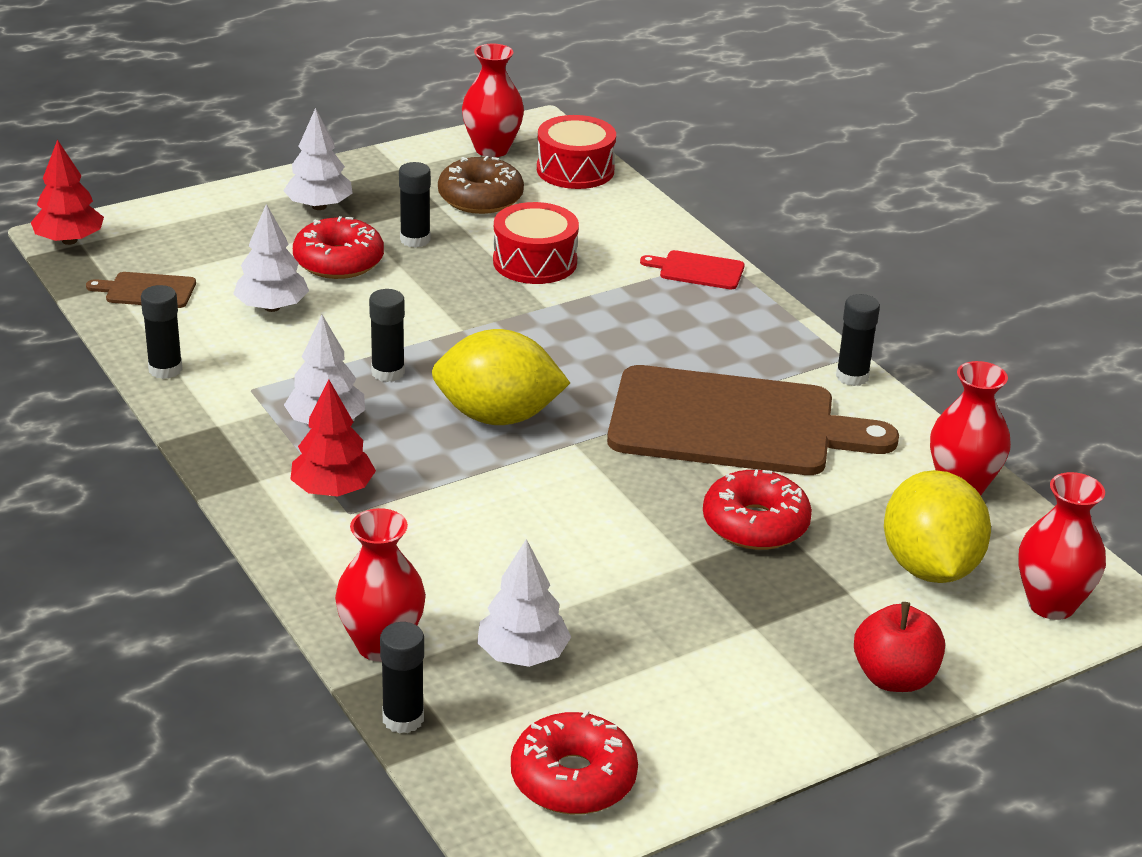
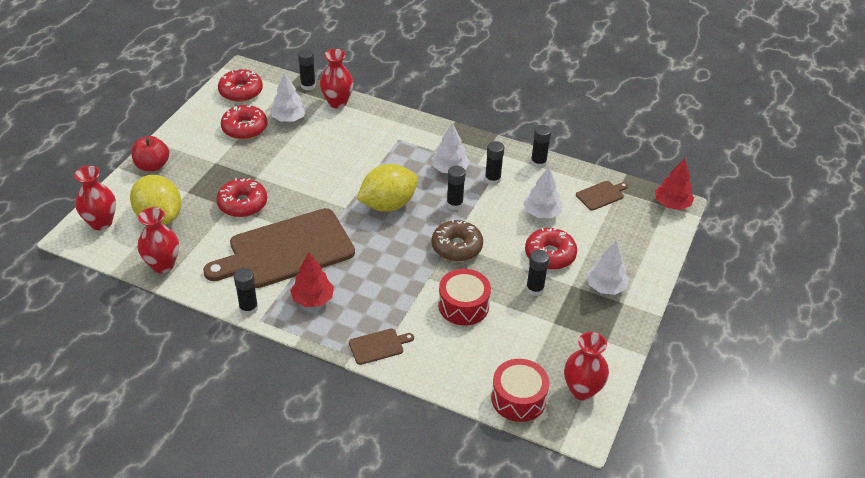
camera: 145 degrees right, 10 degrees up
red tree [290,380,376,497] -> red tree moved to [290,253,334,307]
brown donut [438,156,524,214] -> brown donut moved to [432,219,483,262]
red cutting board [640,250,744,290] -> brown cutting board [349,328,414,365]
none -> red donut [221,105,267,140]
none -> black glue stick [485,141,504,185]

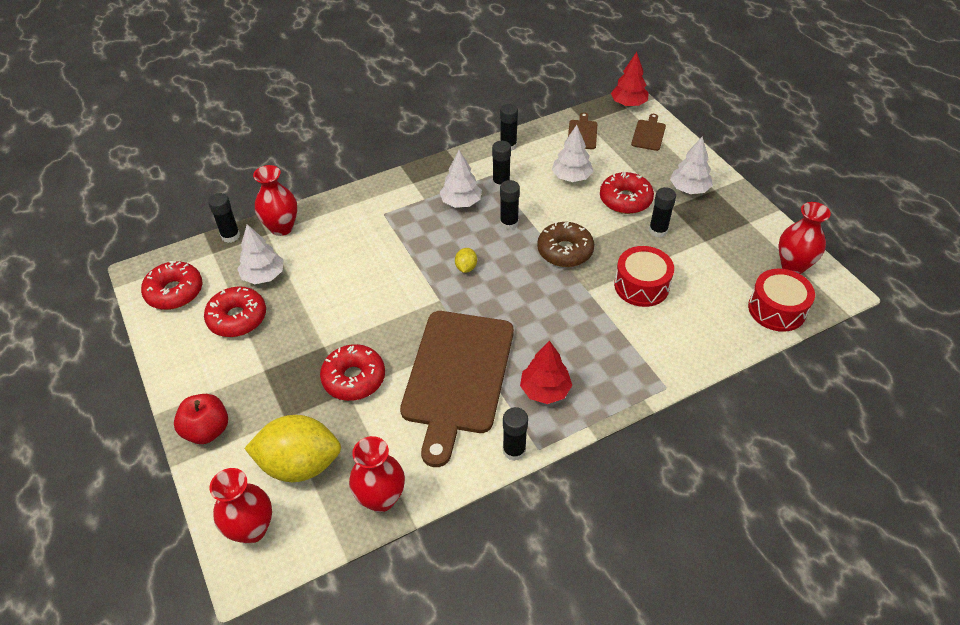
camera: 50 degrees left, 5 degrees up
brown cutting board [349,328,414,365] -> brown cutting board moved to [631,114,666,151]
yellow lemon [357,164,418,212] -> yellow lemon [455,248,477,273], size x0.42

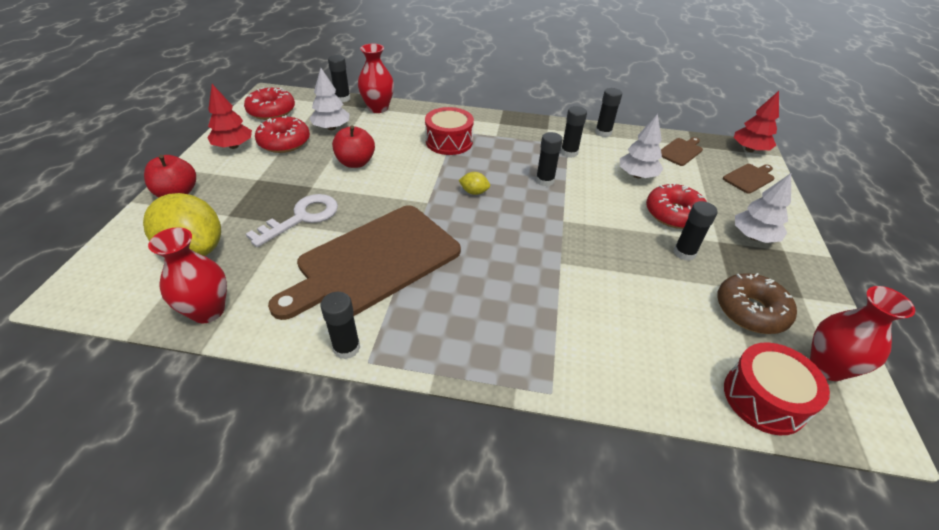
camera: 35 degrees right, 5 degrees down
red vase [209,468,272,544] -> none
red donut [320,344,385,401] -> white key [246,194,338,247]
white tree [440,150,482,208] -> none
yellow lemon [455,248,477,273] -> yellow lemon turned 60 degrees clockwise [459,172,490,195]
red tree [520,340,572,404] -> red tree moved to [207,84,252,149]
brown donut [537,222,594,267] -> brown donut moved to [717,273,797,334]
red drum [614,246,674,307] -> red drum moved to [425,107,474,155]
none -> red apple [332,125,375,168]

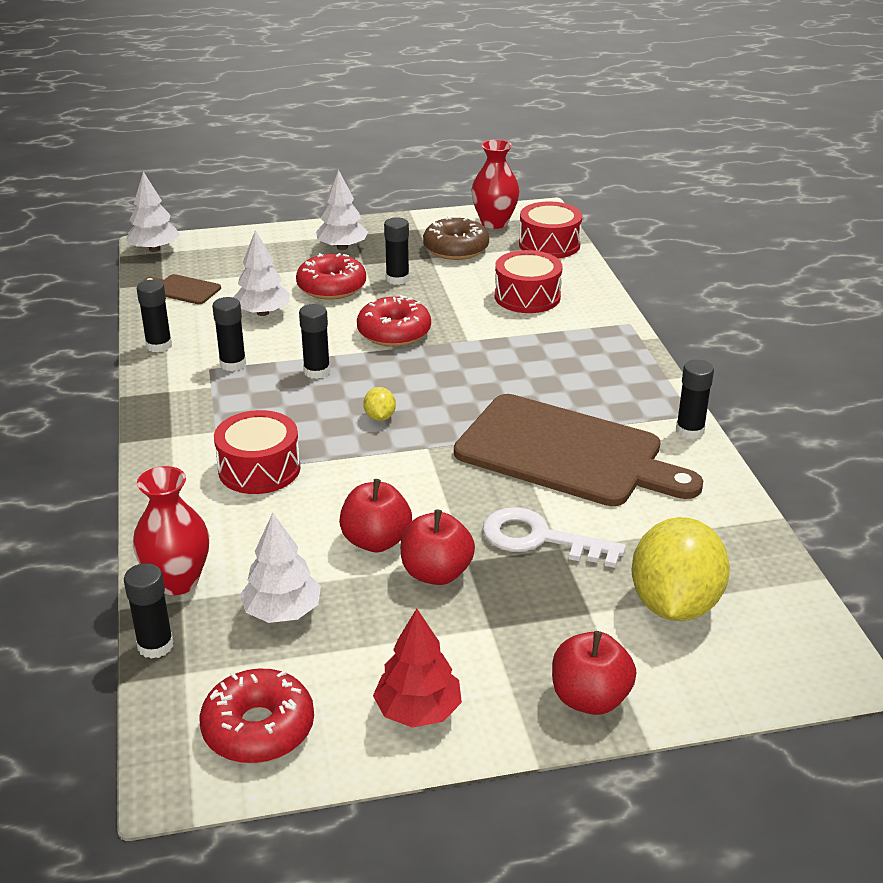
camera: 110 degrees left, 10 degrees down
red vase [148,227,227,323] -> none
red donut [255,115,310,153] -> red donut moved to [357,295,431,347]
brown cutting board [723,164,775,194] -> none
red tree [734,91,779,152] -> white tree [126,171,180,252]
none -> red apple [401,510,475,585]
none -> red drum [495,250,563,313]

